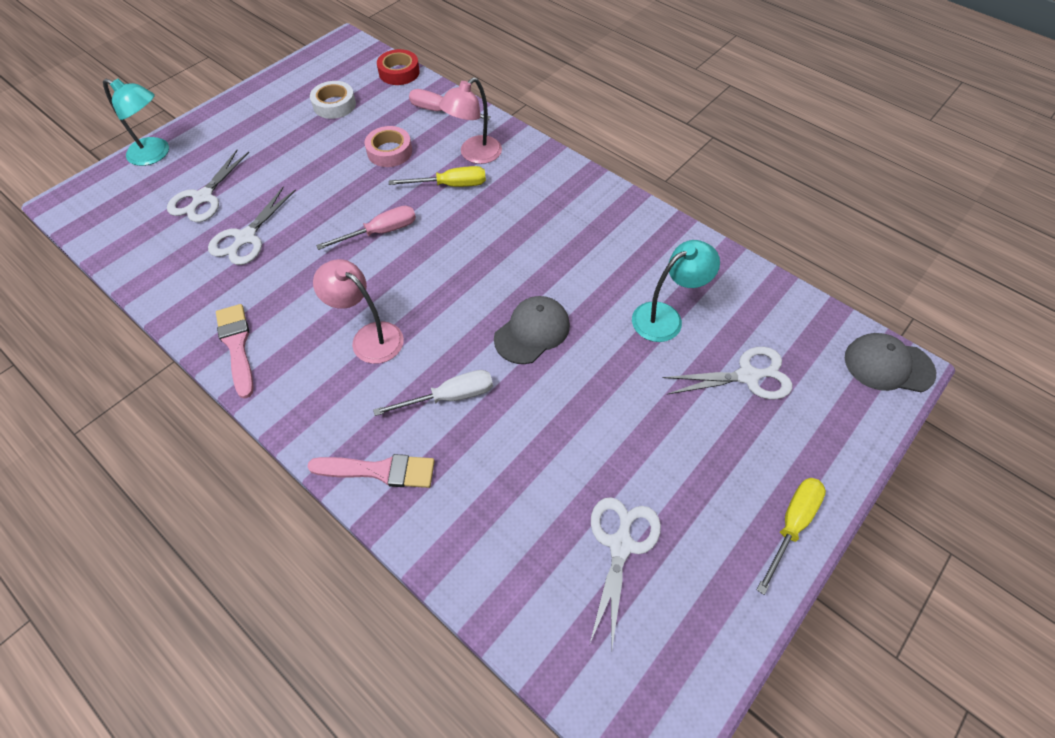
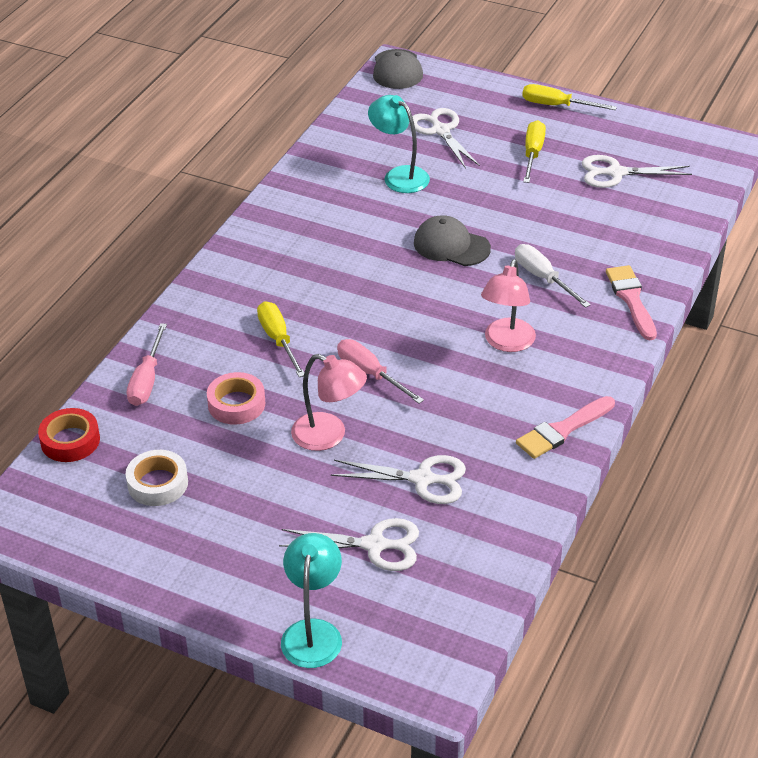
camera: 105 degrees left, 15 degrees down
pink lamp [439,77,502,164] -> pink lamp moved to [291,354,367,451]
none -> yellow screwdriver [523,120,546,183]

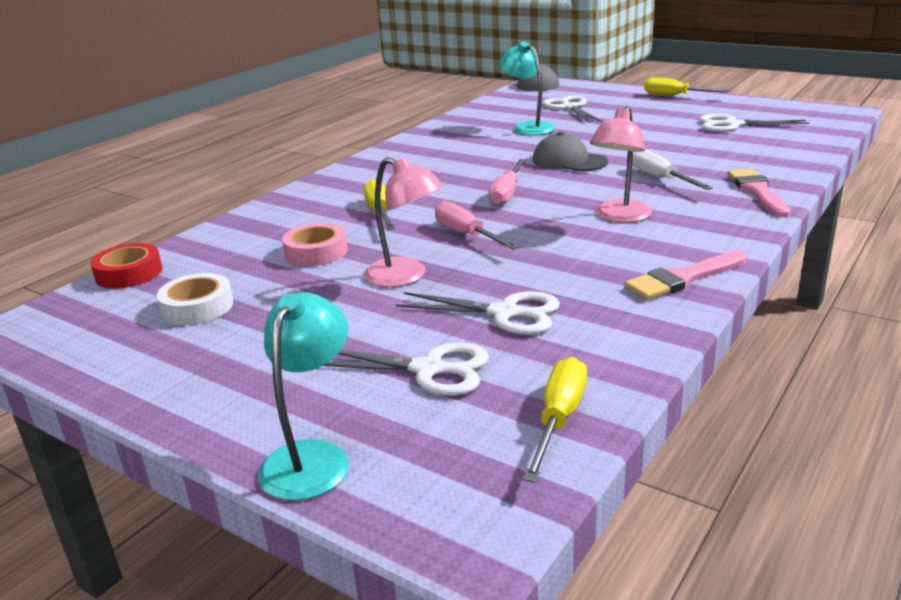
camera: 10 degrees right, 15 degrees down
pink screwdriver [127,323,167,406] -> pink screwdriver moved to [488,159,526,206]
yellow screwdriver [523,120,546,183] -> yellow screwdriver moved to [523,357,587,483]

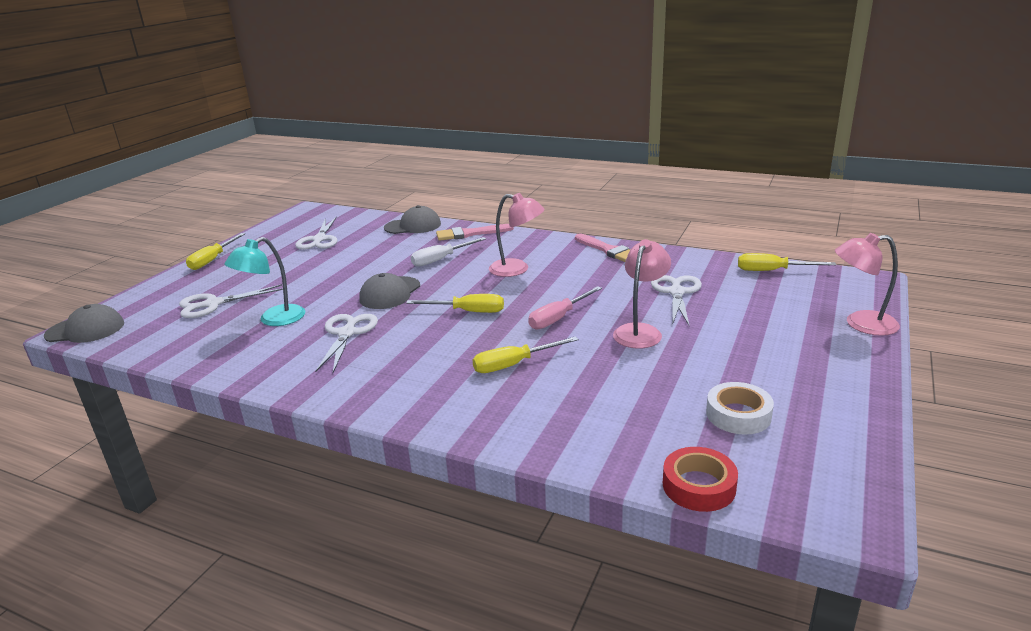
camera: 100 degrees left, 0 degrees up
turquoise lamp [258,293,349,501] -> pink lamp [835,233,900,336]
pink tape [282,223,348,266] -> none
white scissors [323,343,489,396] -> white scissors moved to [315,314,378,373]
pink screwdriver [488,159,526,206] -> yellow screwdriver [406,294,504,313]
none -> grey cap [384,205,441,234]

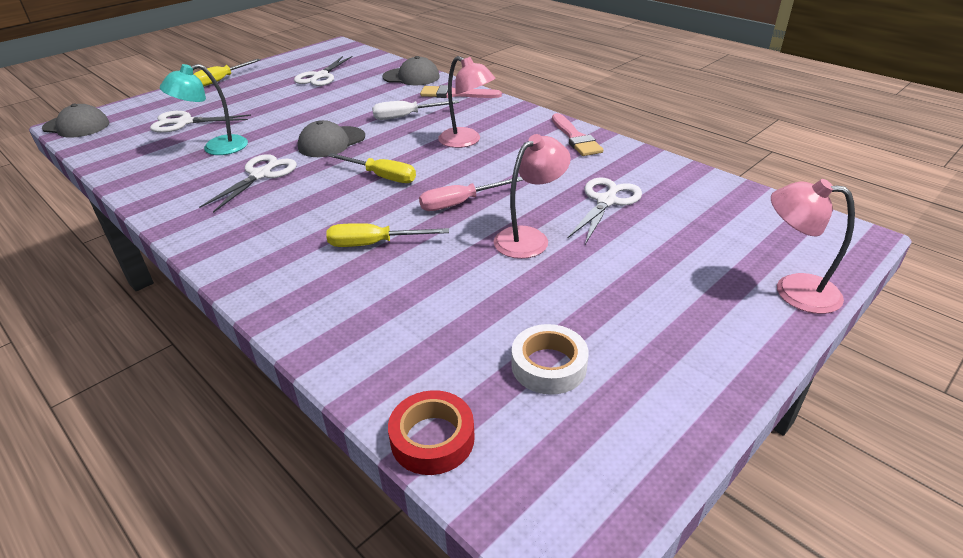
camera: 20 degrees right, 10 degrees up
yellow screwdriver [738,253,836,271] -> none

